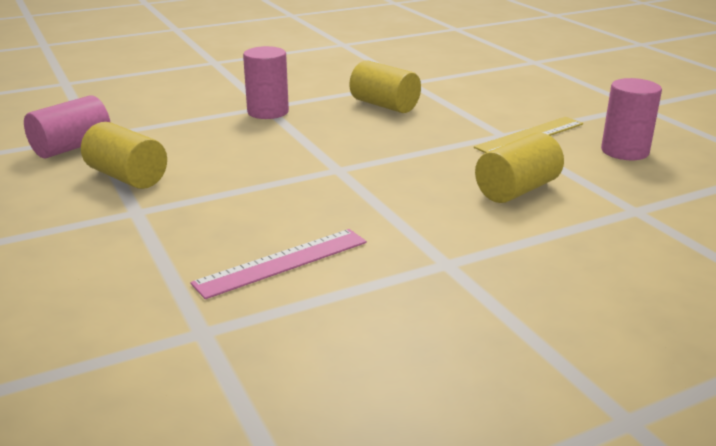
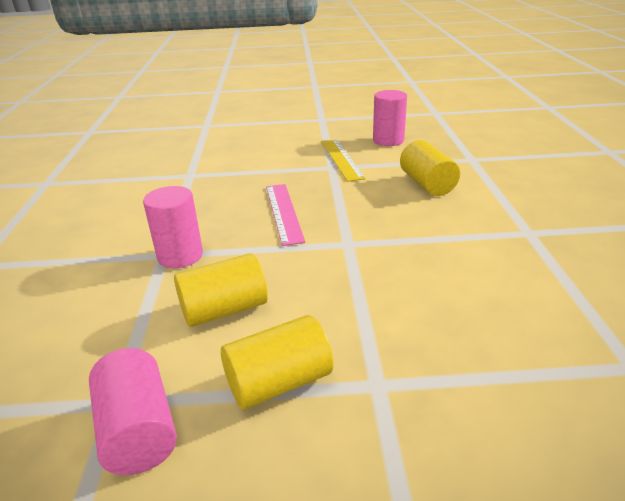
camera: 65 degrees left, 5 degrees up
pink ruler [190,229,367,299] -> pink ruler moved to [266,184,305,246]
yellow cylinder [350,60,421,113] -> yellow cylinder moved to [174,253,268,327]

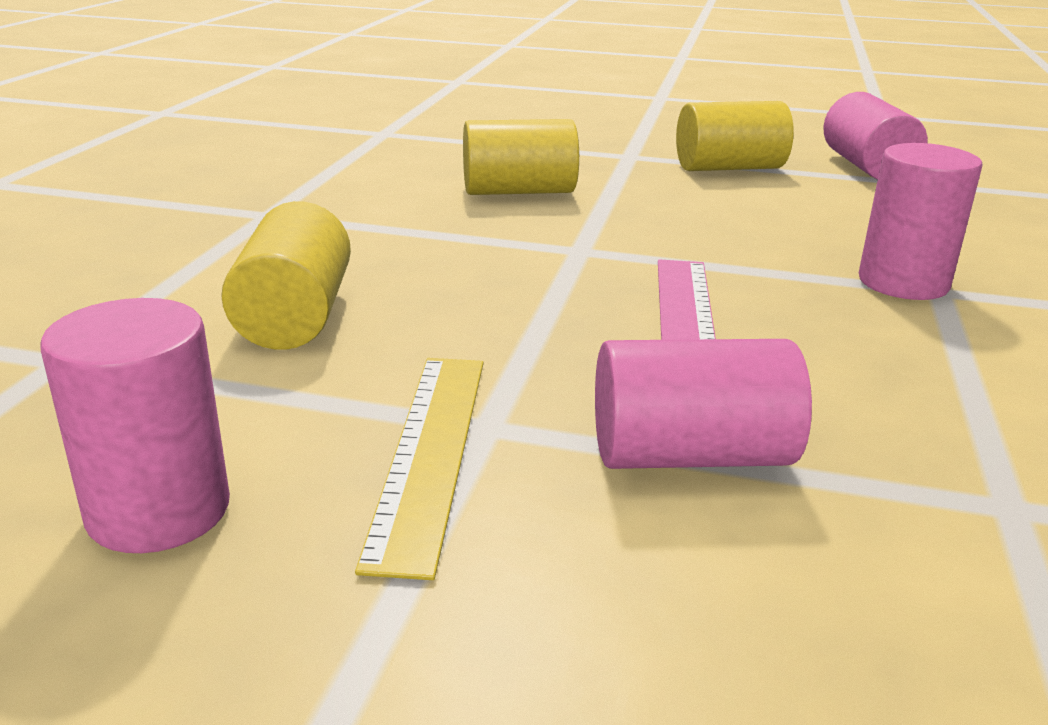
camera: 165 degrees left, 5 degrees down
yellow cylinder [174,253,268,327] -> yellow cylinder moved to [463,119,579,195]
none -> pink cylinder [595,339,812,469]

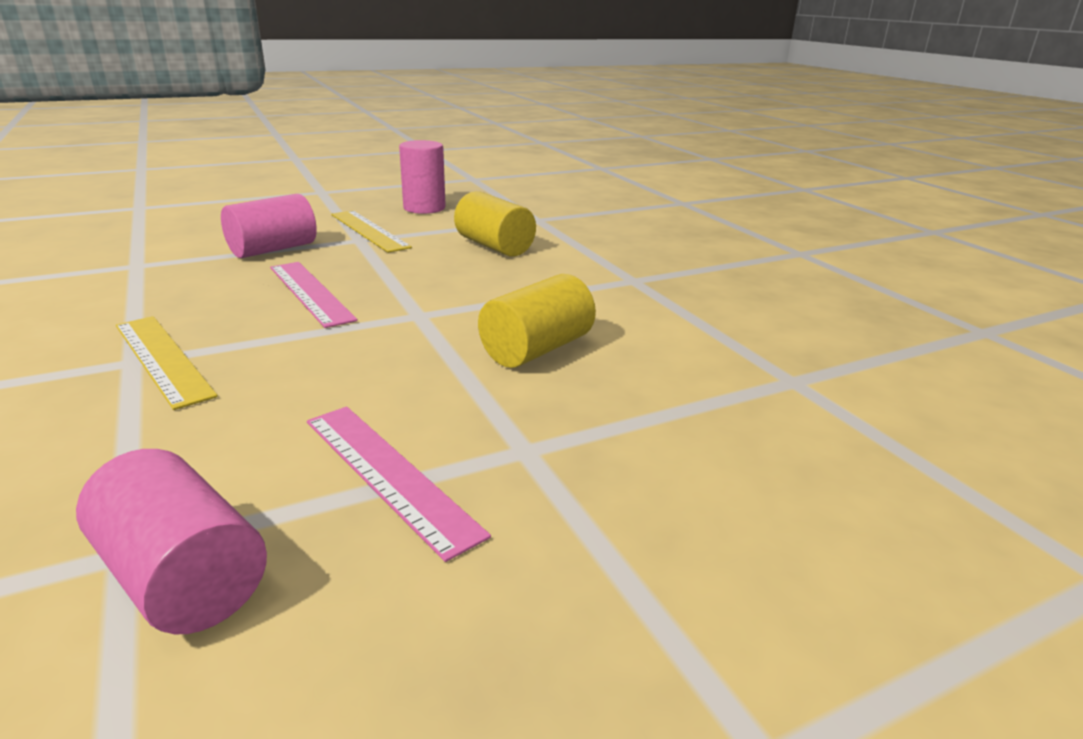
camera: 140 degrees right, 0 degrees up
yellow cylinder [676,101,794,171] -> pink ruler [307,407,491,562]
pink cylinder [859,143,983,300] -> yellow ruler [116,316,218,410]

